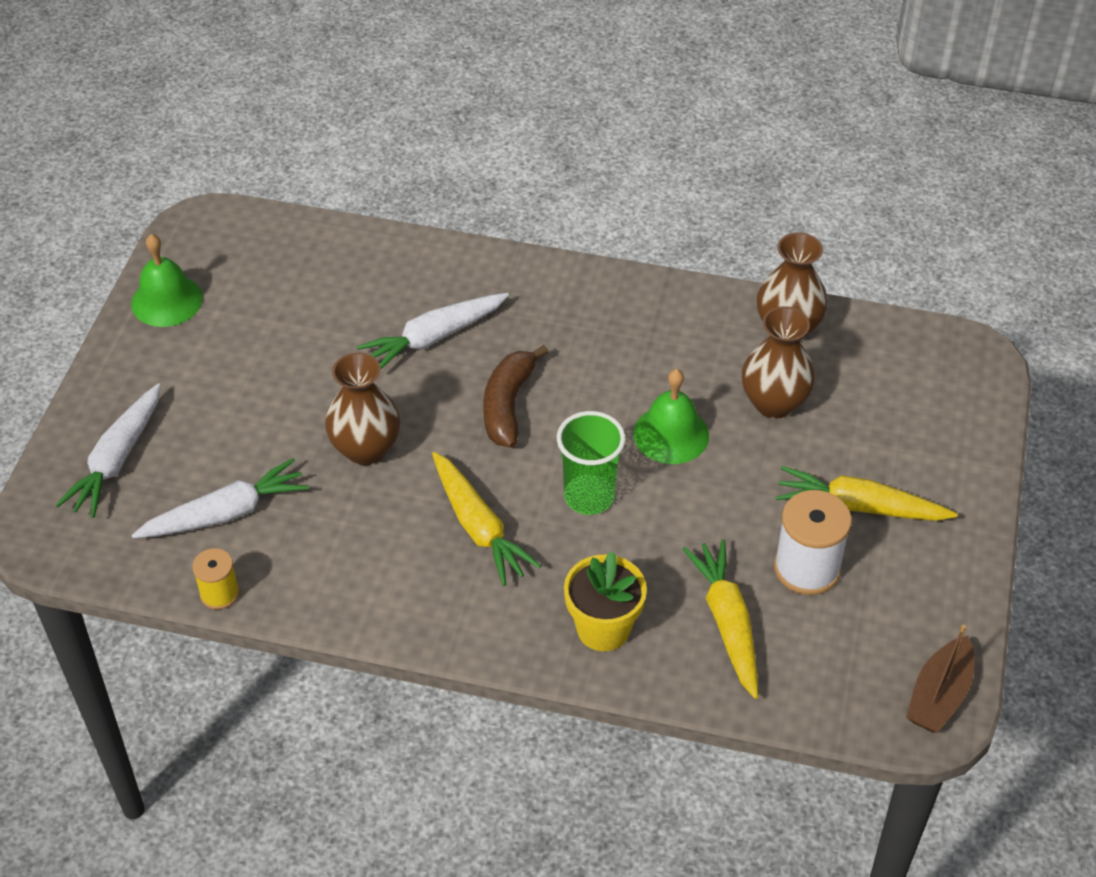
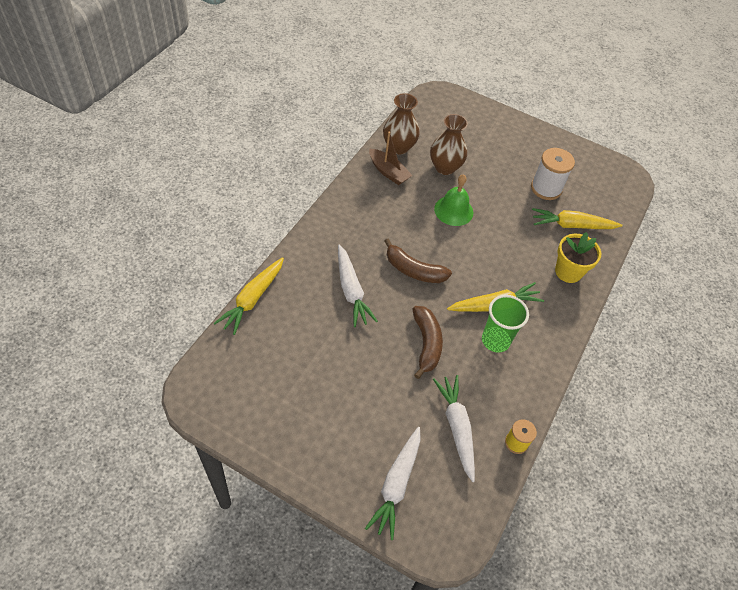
camera: 80 degrees left, 5 degrees up
white carrot [56,383,161,518] -> white carrot turned 75 degrees clockwise [365,427,421,540]
green bell [131,234,203,327] -> none
brown vase [325,352,400,465] -> brown banana [413,306,443,379]
green cup [557,411,625,515] -> green cup moved to [482,295,529,353]
yellow carrot [776,466,957,521] -> yellow carrot moved to [214,257,284,335]
brown boat [906,624,974,733] -> brown boat moved to [369,132,413,185]

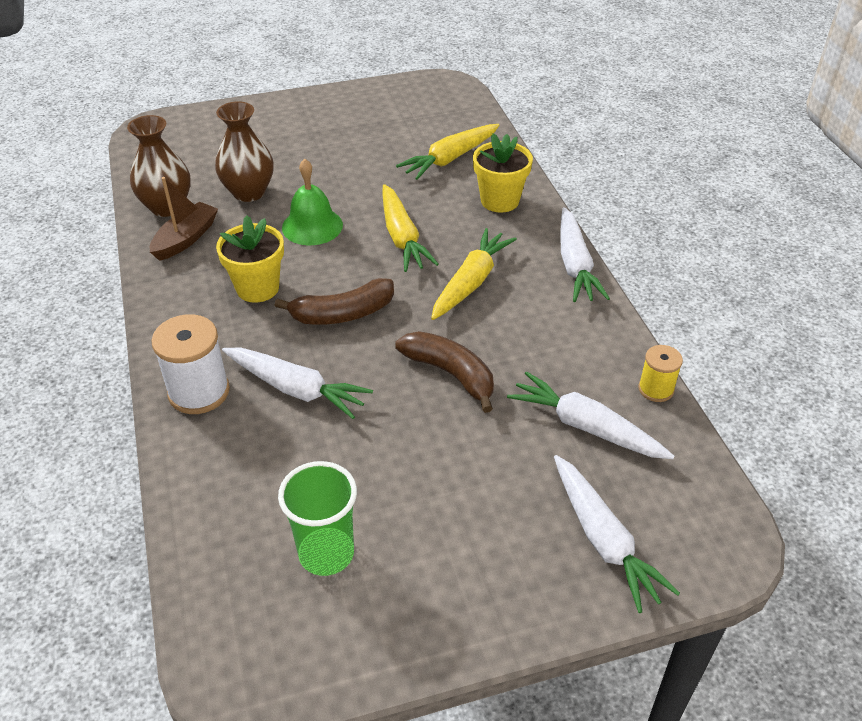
camera: 40 degrees left, 10 degrees down
yellow carrot [214,257,284,335] -> yellow carrot moved to [382,184,439,272]
brown boat [369,132,413,185] -> brown boat turned 60 degrees counterclockwise [150,177,218,261]
green cup [482,295,529,353] -> green cup moved to [278,461,357,576]
white spool [531,148,575,200] -> white spool moved to [151,314,230,414]
none -> yellow flower pot [216,215,284,303]
none -> white carrot [560,207,610,302]

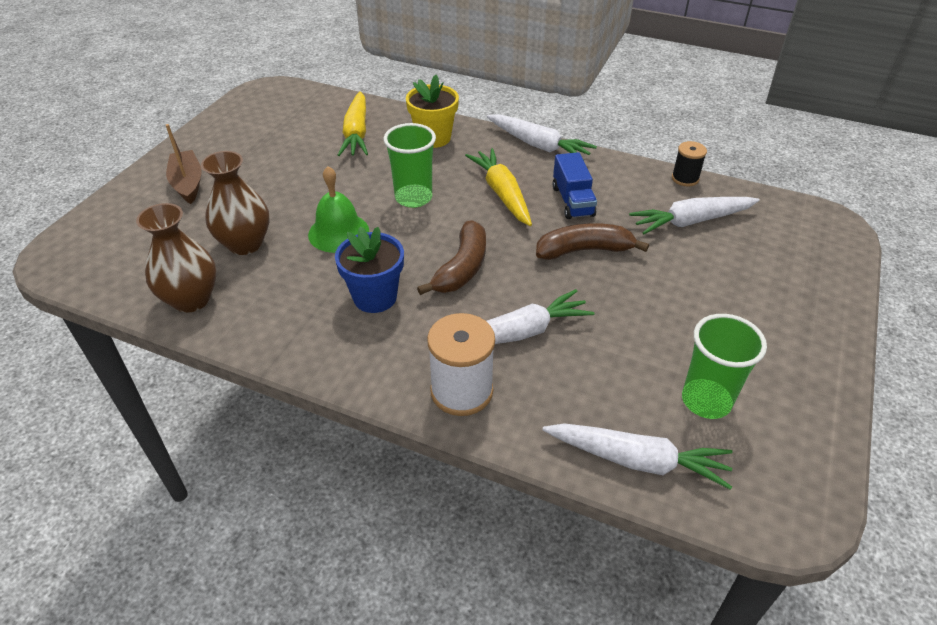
camera: 50 degrees left, 0 degrees up
brown boat [150,177,218,261] -> brown boat moved to [166,124,202,204]
yellow flower pot [216,215,284,303] -> blue flower pot [335,226,404,313]
yellow carrot [382,184,439,272] -> green cup [384,123,436,208]
white carrot [554,455,680,613] -> white carrot moved to [543,423,733,490]
yellow spool [638,345,683,402] -> black spool [672,141,707,186]
none -> blue truck [553,152,597,219]

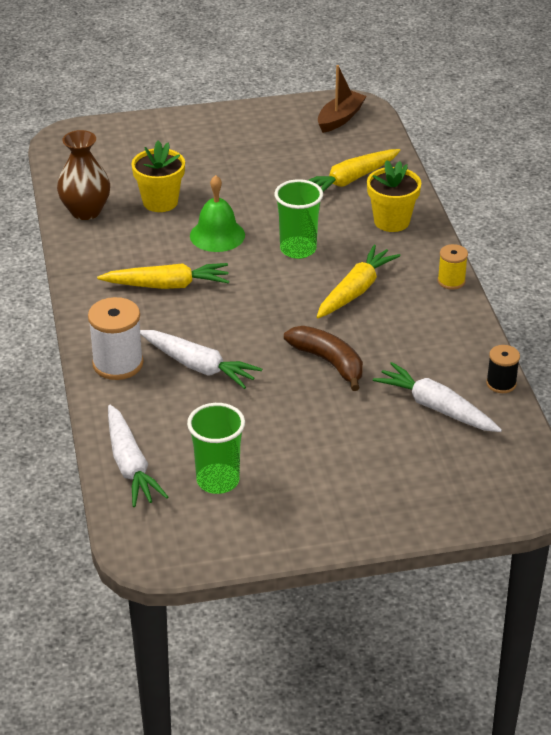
camera: 55 degrees right, 5 degrees down
brown boat [166,124,202,204] -> brown boat moved to [318,65,367,133]
brown vase [201,151,269,255] -> yellow flower pot [131,140,185,212]
blue flower pot [335,226,404,313] -> yellow carrot [97,263,229,289]
brown banana [417,220,486,295] -> none
white carrot [487,114,597,160] -> yellow spool [438,244,468,290]
blue truck [553,152,597,219] -> none

